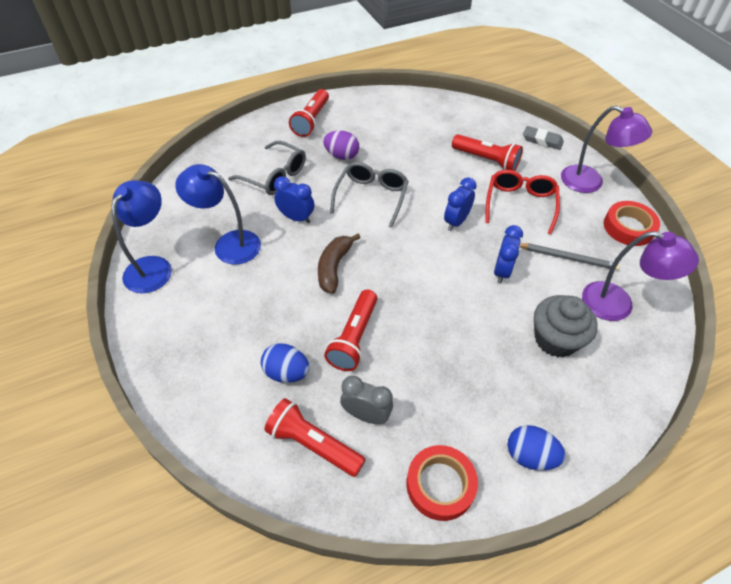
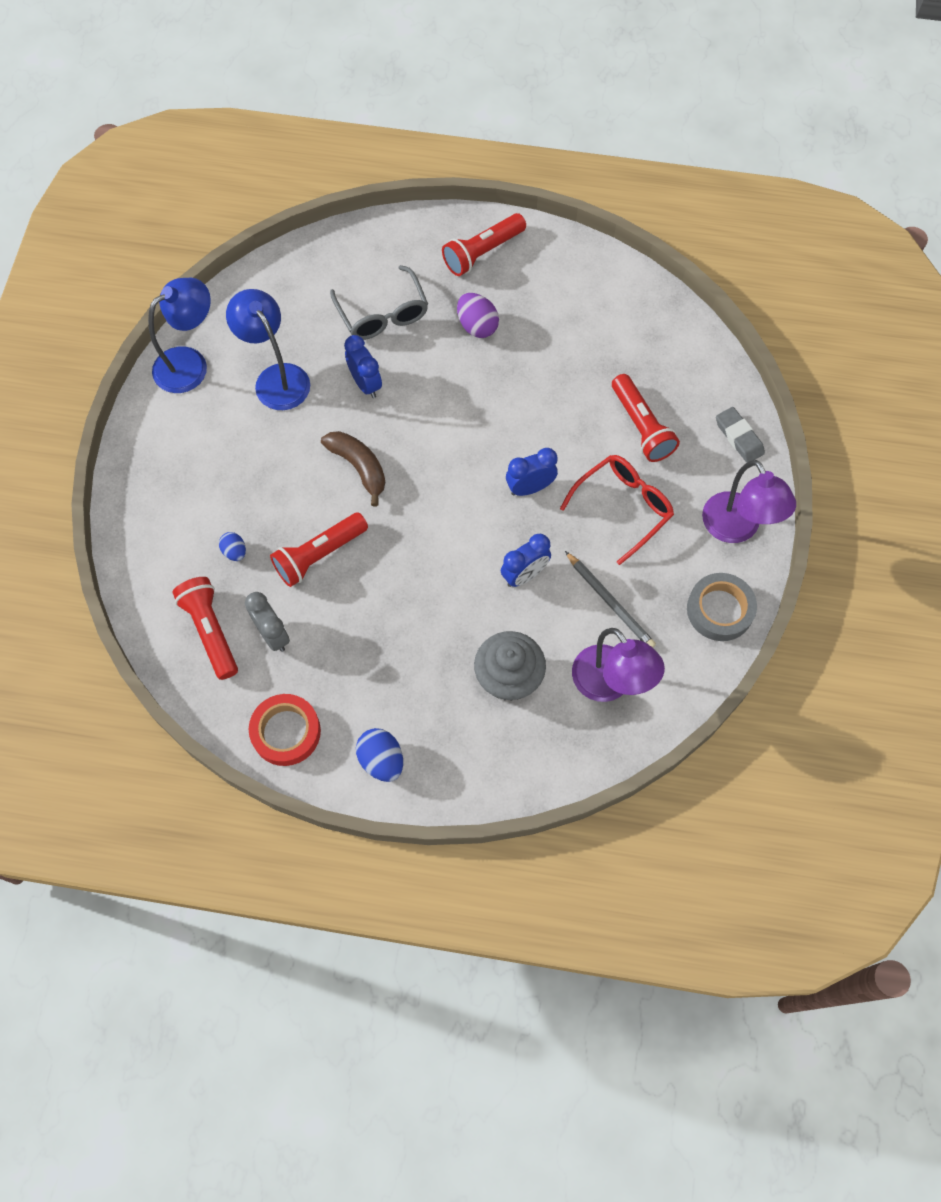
camera: 35 degrees right, 15 degrees up
blue egg [261,343,309,383] -> blue egg [219,532,246,561], size x0.61
brown banana [318,234,361,294] -> brown banana turned 90 degrees clockwise [321,431,385,506]
grey glasses [330,162,409,228] -> none
red tape [604,201,660,246] -> grey tape [687,573,757,641]

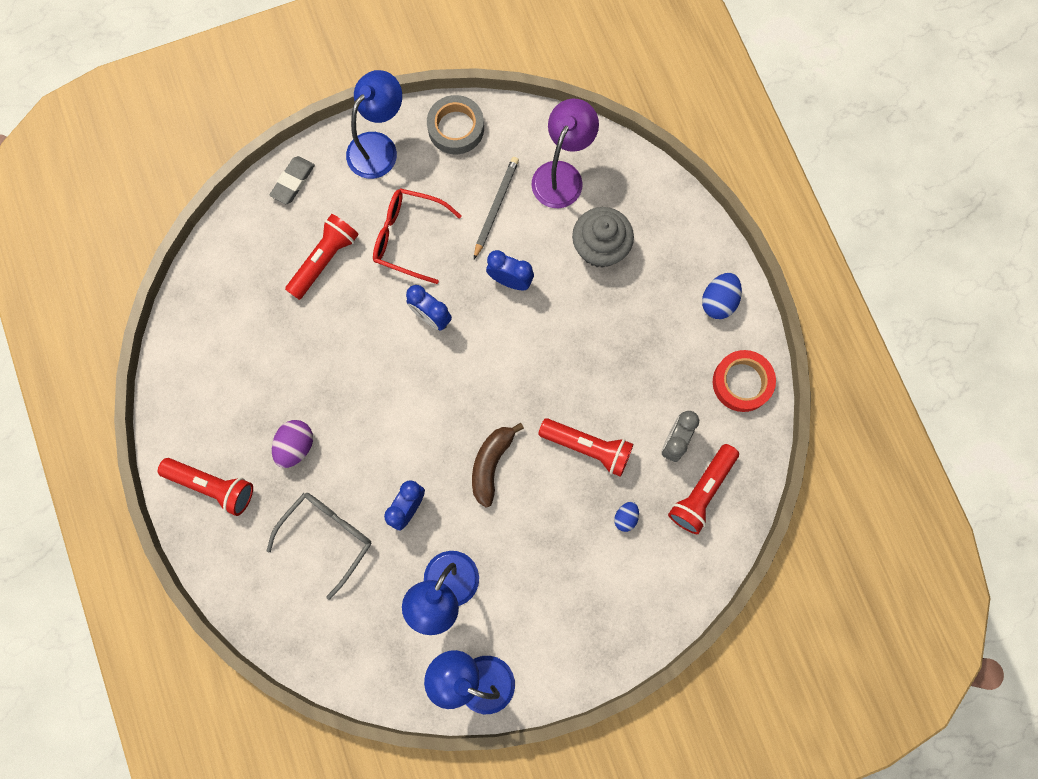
camera: 120 degrees left, 10 degrees up
purple lamp [702,460,796,543] -> blue lamp [346,70,402,179]

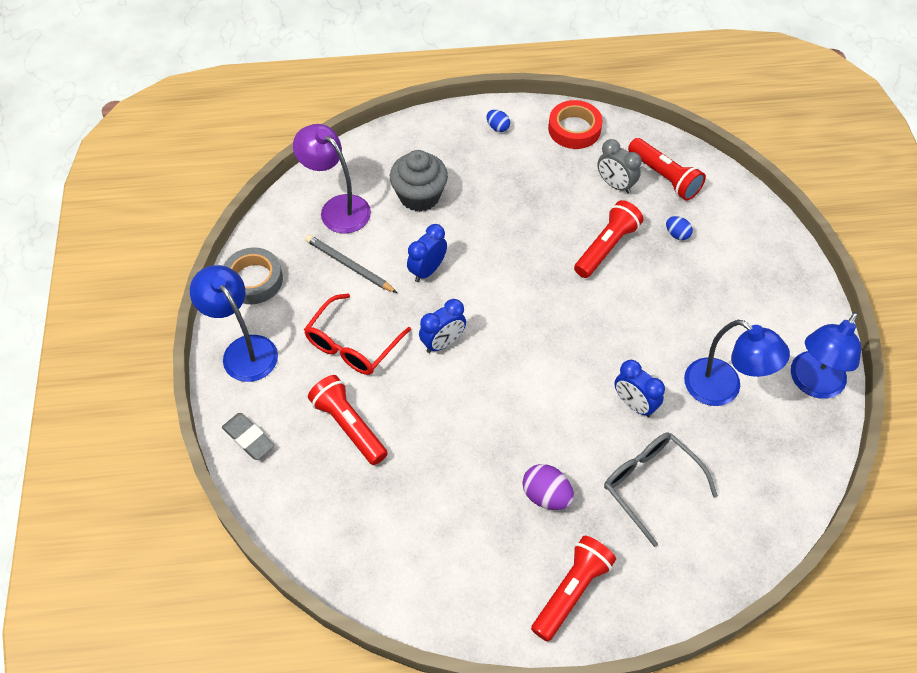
camera: 75 degrees left, 20 degrees down
brown banana [472,422,524,508] -> none
blue egg [702,273,742,319] -> blue egg [486,110,510,132], size x0.61

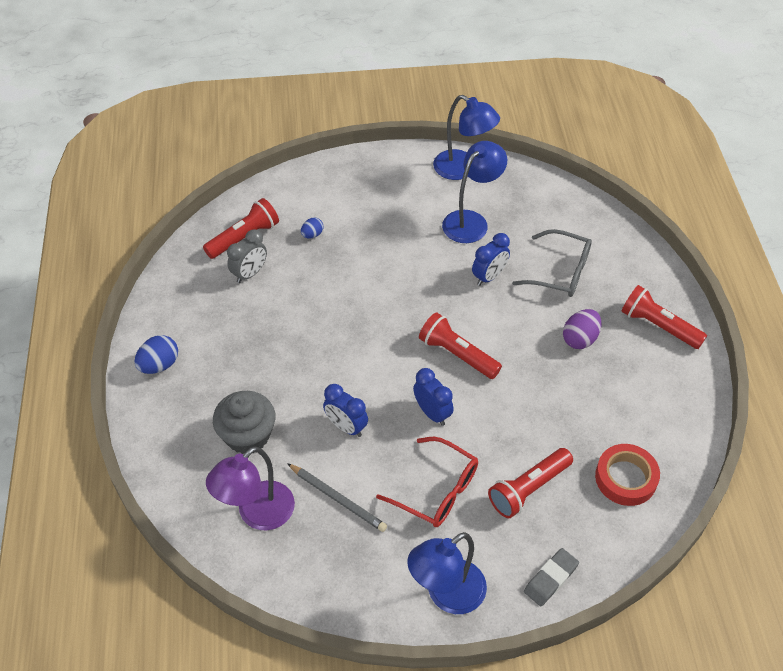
camera: 90 degrees left, 5 degrees down
grey tape [223,247,283,304] -> none
grey pencil [305,235,397,293] -> grey pencil turned 90 degrees counterclockwise [287,463,387,532]
blue egg [486,110,510,132] -> blue egg [134,335,178,374], size x1.64
red tape [548,100,603,149] -> red tape moved to [595,444,660,506]
red flashlight [574,200,643,278] -> red flashlight moved to [419,312,502,379]
grey glasses [604,432,718,547] -> grey glasses turned 120 degrees counterclockwise [512,229,592,297]

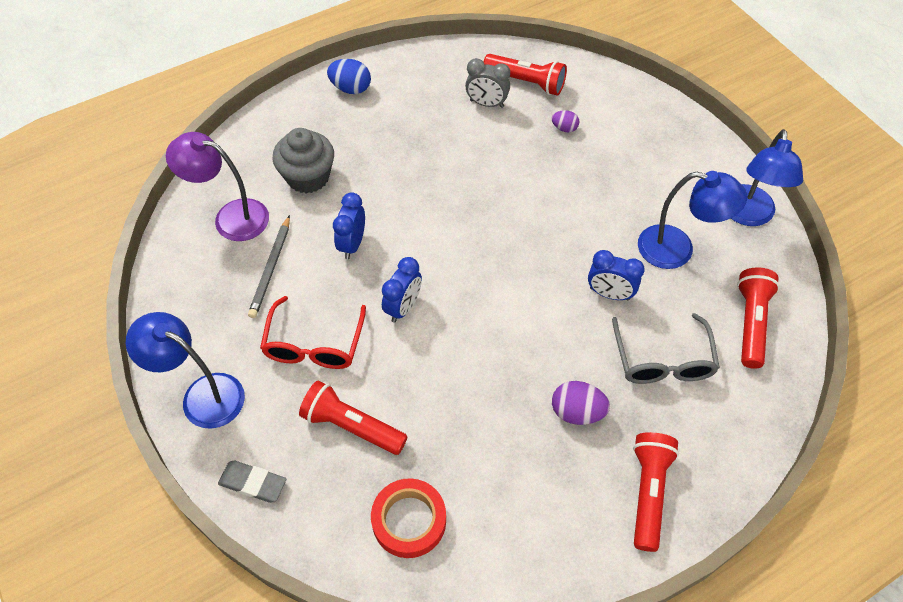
camera: 65 degrees right, 5 degrees up
blue egg [301,218,323,238] -> purple egg [552,110,579,132]
red flashlight [419,312,502,379] -> red flashlight moved to [737,268,780,369]

